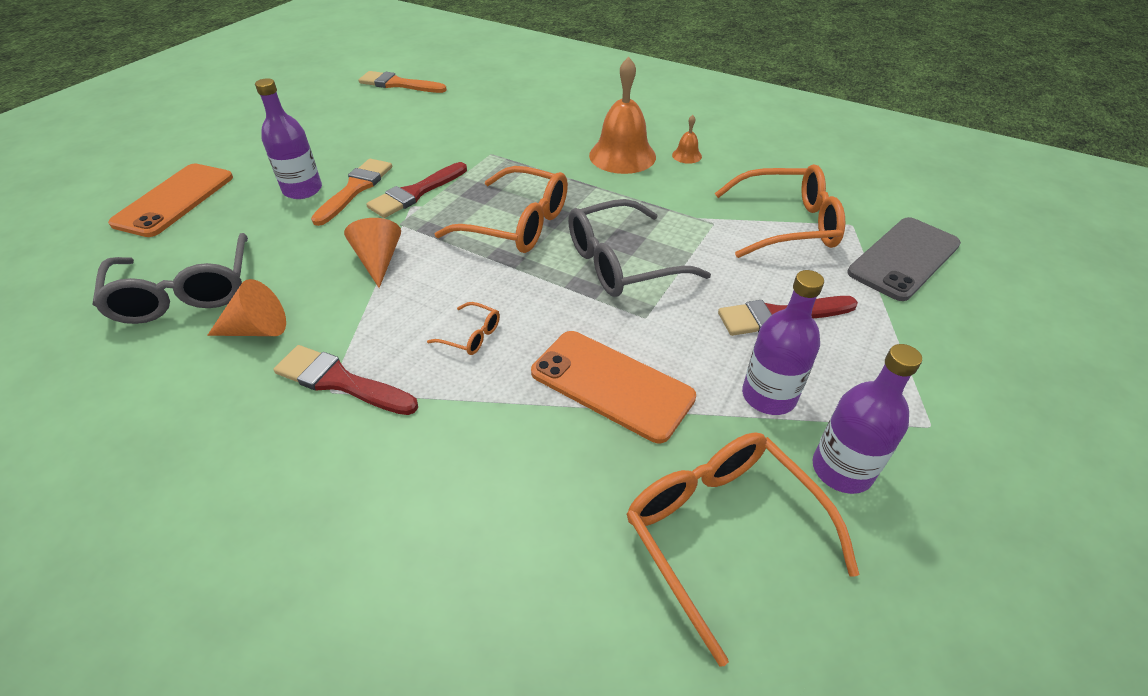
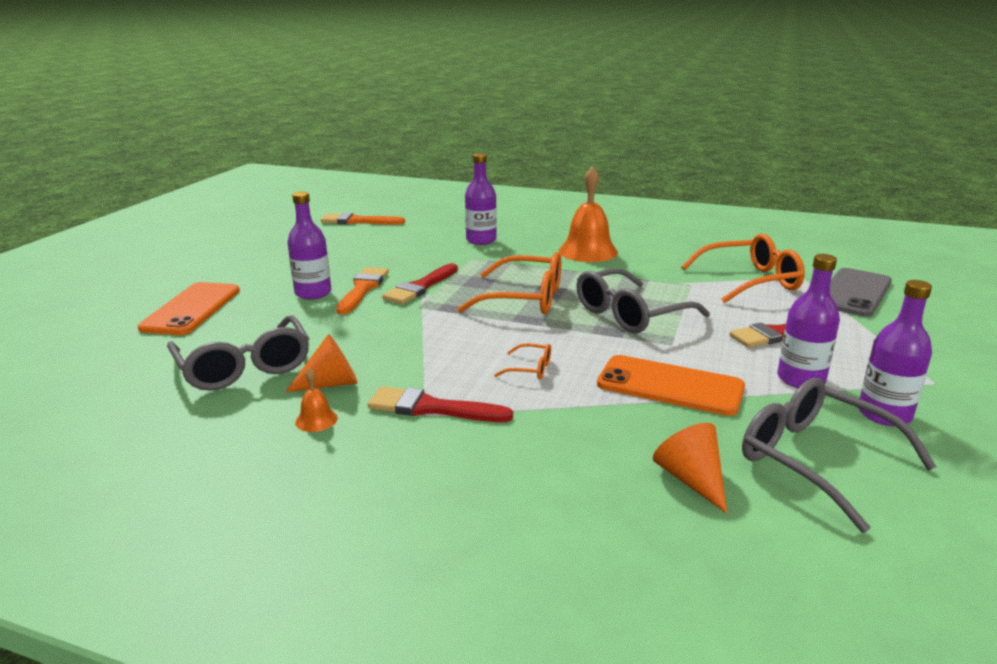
camera: 10 degrees left, 20 degrees down
orange cone [344,218,401,288] -> orange cone moved to [653,423,727,513]
orange glasses [626,433,860,667] -> grey glasses [742,378,936,533]
orange bell [672,115,702,164] -> orange bell moved to [295,368,338,432]
none -> purple bottle [465,153,497,245]

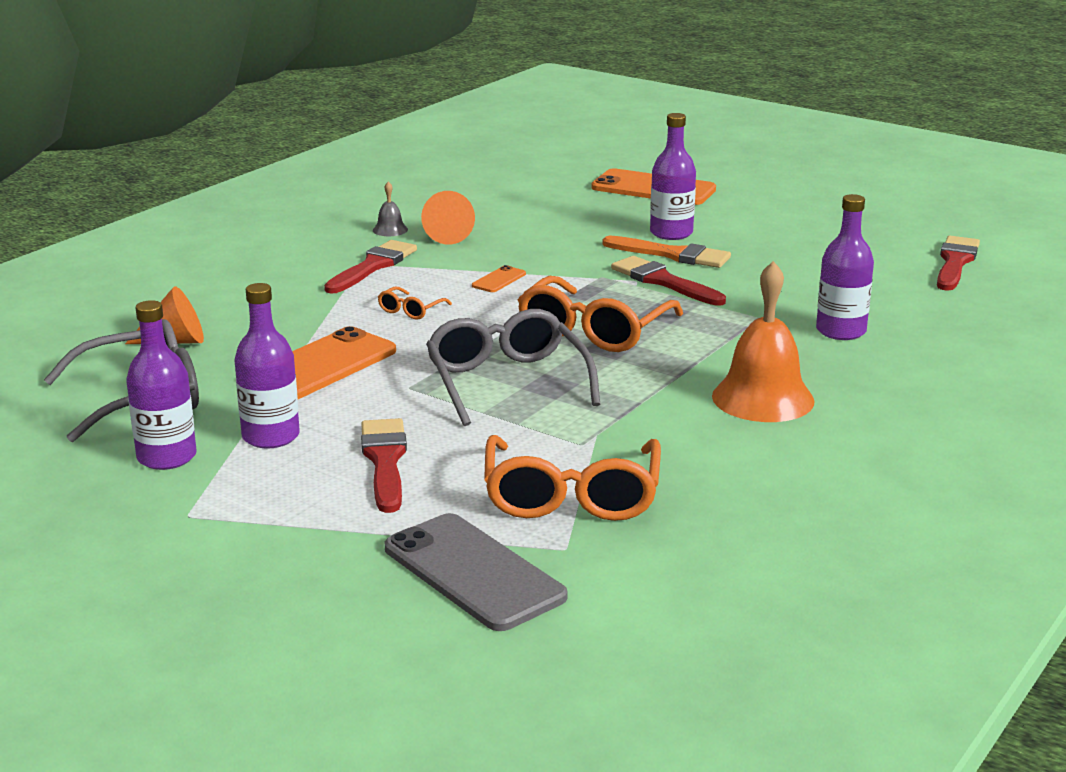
camera: 105 degrees right, 0 degrees up
grey glasses [167,315,309,391] -> none
orange bell [295,368,338,432] -> grey bell [373,181,408,236]
orange brush [321,213,405,224] -> red brush [937,236,980,291]
none -> orange phone [472,265,526,292]

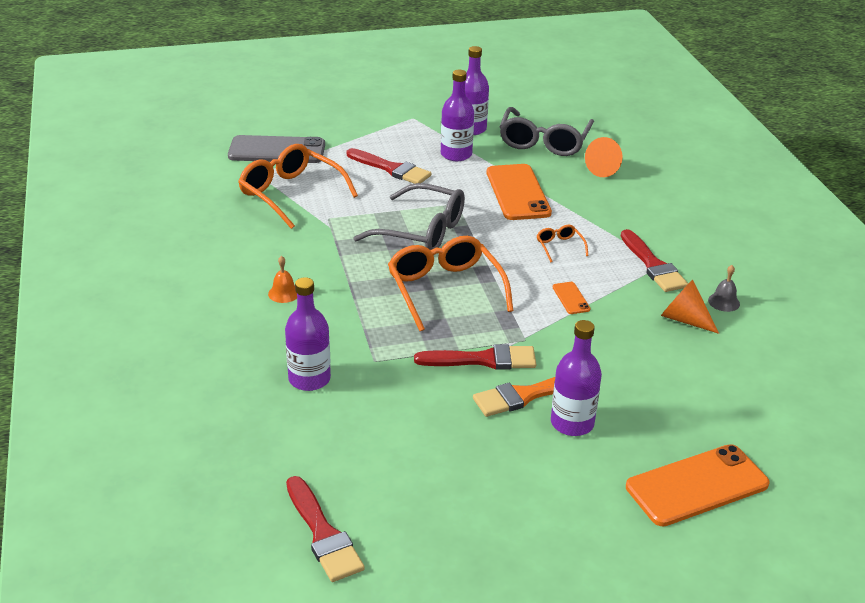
camera: 130 degrees right, 10 degrees up
orange bell [712,261,815,422] -> orange bell [268,256,297,303], size x0.44

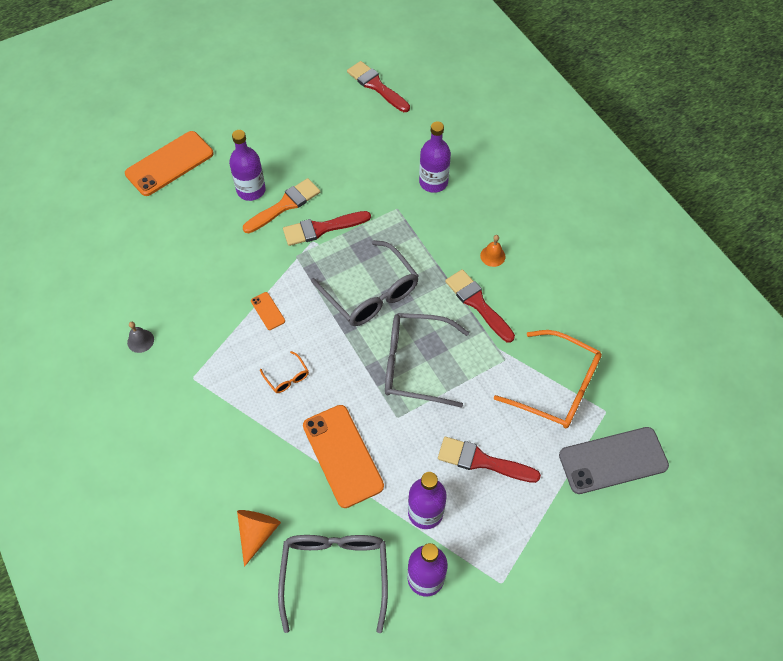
camera: 165 degrees right, 25 degrees up
orange glasses [388,236,513,331] -> grey glasses [311,240,419,326]
red brush [621,229,688,292] -> red brush moved to [445,269,515,343]
orange cone [661,280,719,334] -> none

